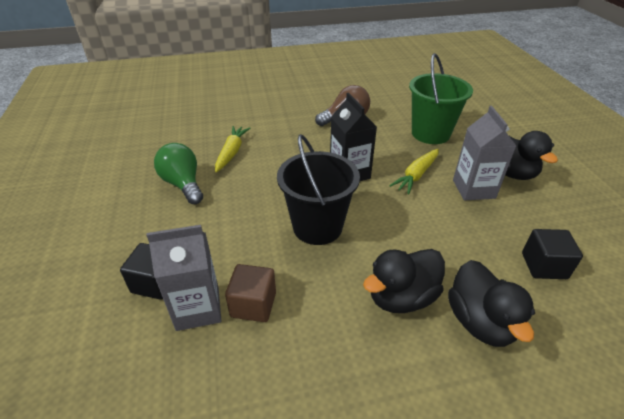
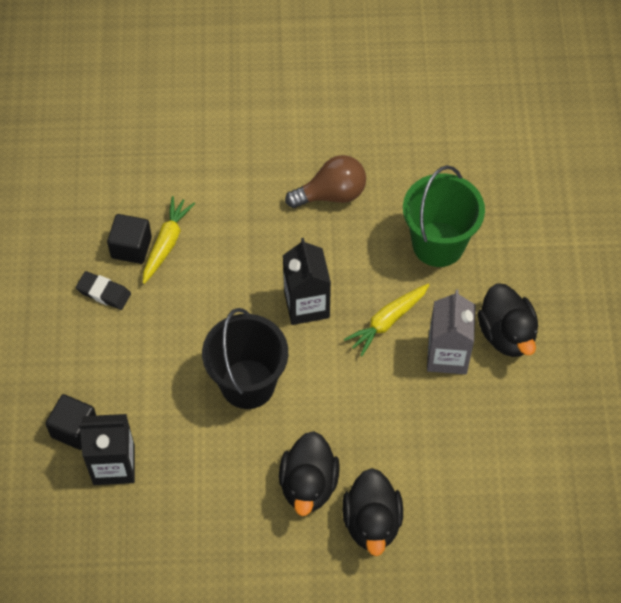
camera: 10 degrees right, 20 degrees up
grey carton [146,225,221,331] -> black carton [79,414,135,485]
green light bulb [154,143,203,204] -> black eraser [76,271,131,310]
brown cube [225,264,276,322] -> none
black duck [363,249,445,313] -> black duck turned 60 degrees counterclockwise [279,431,340,516]
black cube [522,229,583,279] -> black cube moved to [107,214,152,264]

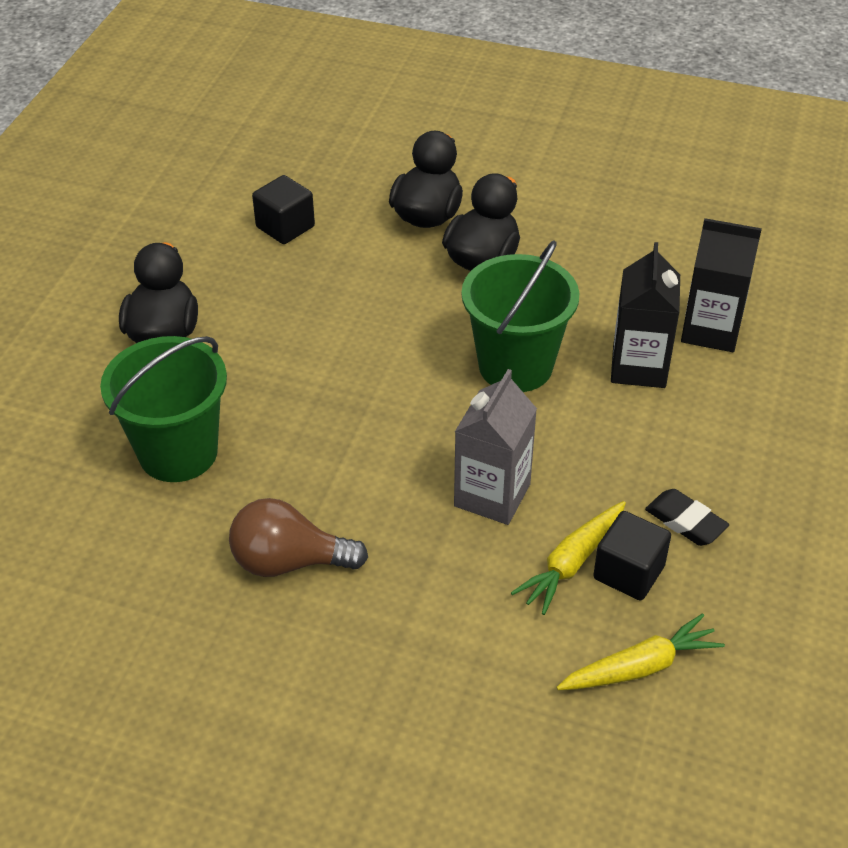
camera: 160 degrees left, 15 degrees down
black cube [46,394,96,450] -> black cube moved to [252,175,315,244]
black bucket [202,308,288,409] -> green bucket [461,241,579,392]
black carton [283,238,331,325] -> black carton moved to [611,242,680,388]
yellow carrot [344,284,429,356] -> yellow carrot moved to [556,613,725,690]
grey carton [427,290,476,374] -> grey carton moved to [454,369,537,525]

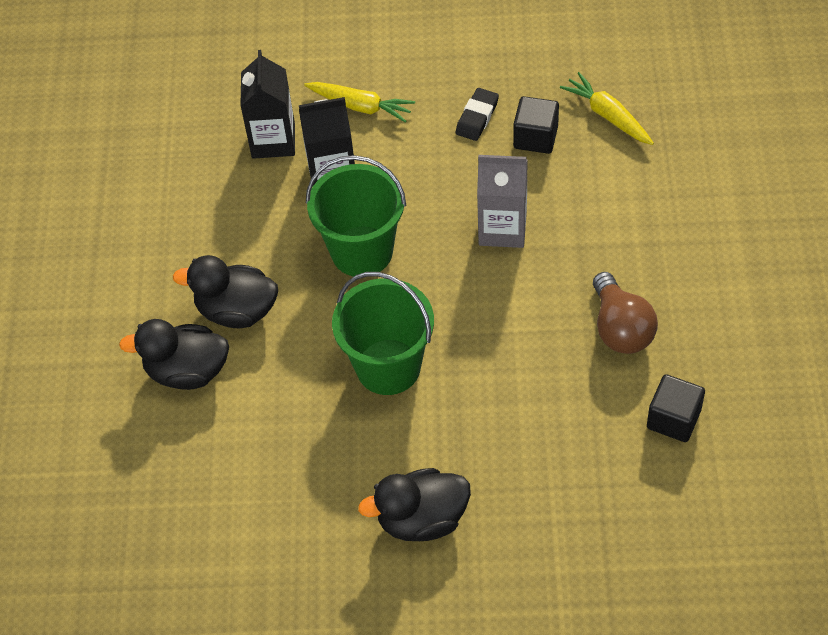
camera: 105 degrees left, 10 degrees up
green bucket [100,336,227,482] -> green bucket moved to [332,272,434,395]
black cube [252,175,315,244] -> black cube moved to [647,374,705,442]
yellow carrot [511,501,626,615] -> yellow carrot moved to [304,82,415,123]

